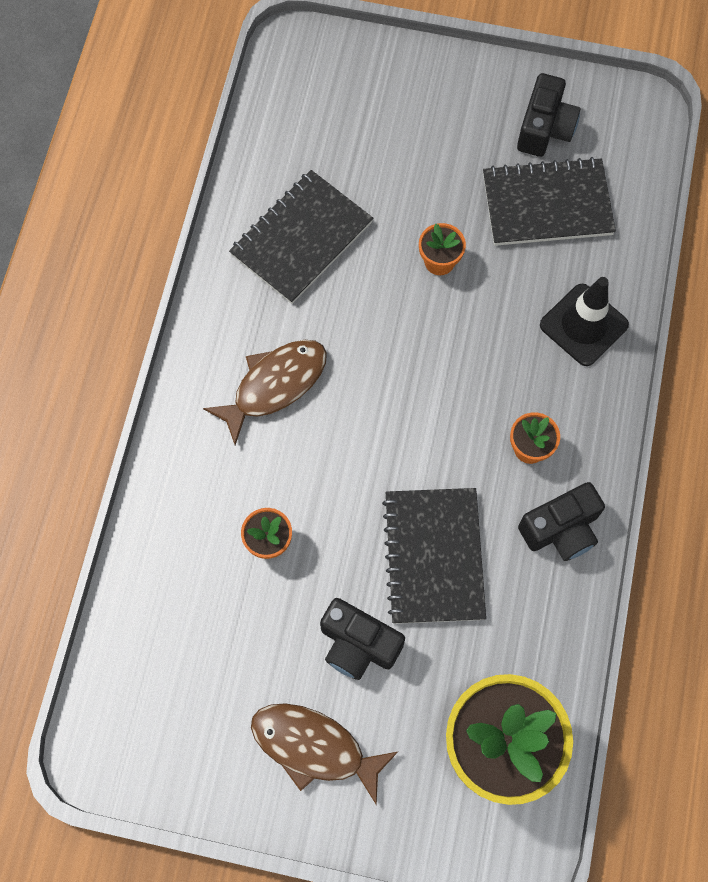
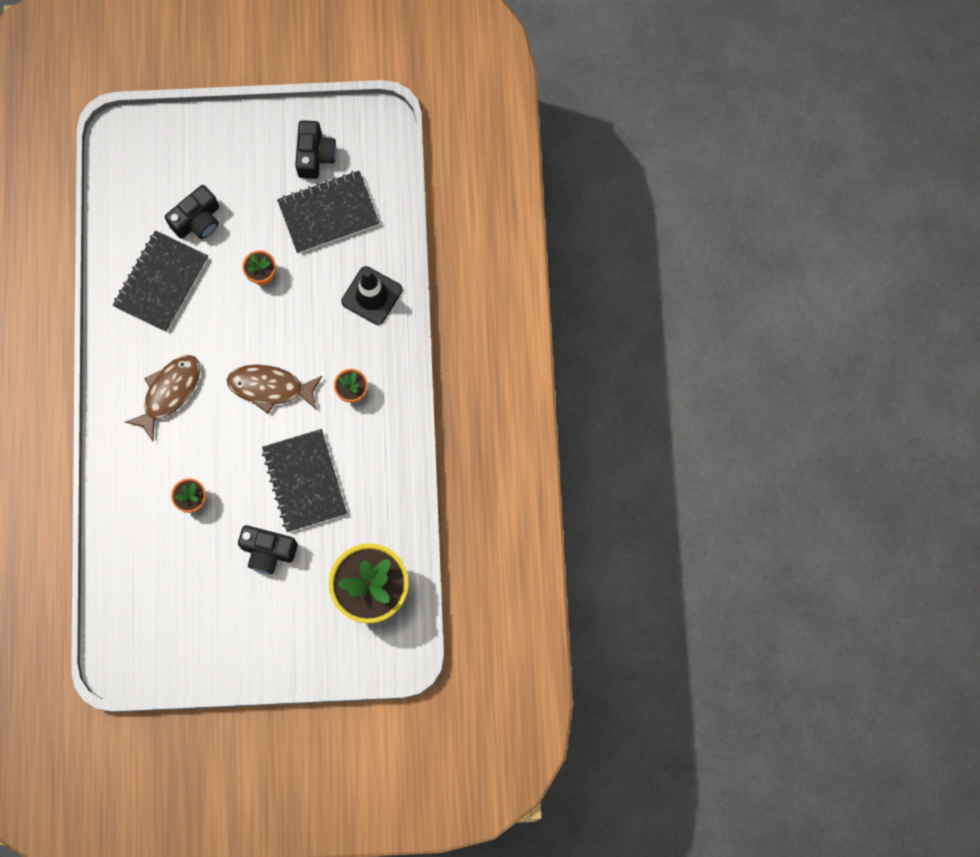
camera: 15 degrees left, 5 degrees up
brown fish [251,703,398,804] -> brown fish moved to [227,364,322,414]
black camera [518,482,605,561] -> black camera moved to [165,185,219,239]

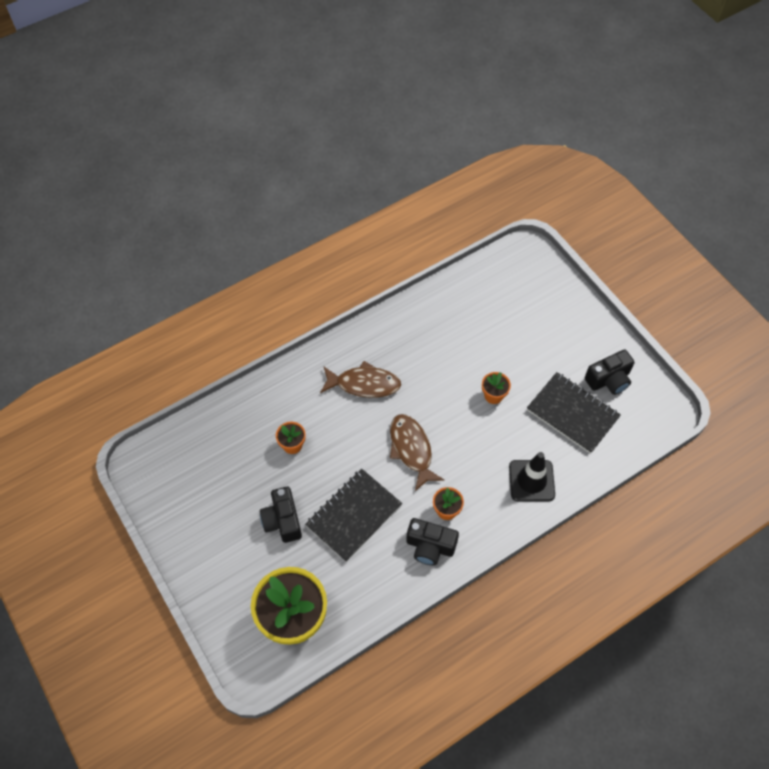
camera: 60 degrees right, 15 degrees down
black notebook [113,230,208,332] -> none
black camera [165,185,219,239] -> black camera moved to [406,518,459,565]

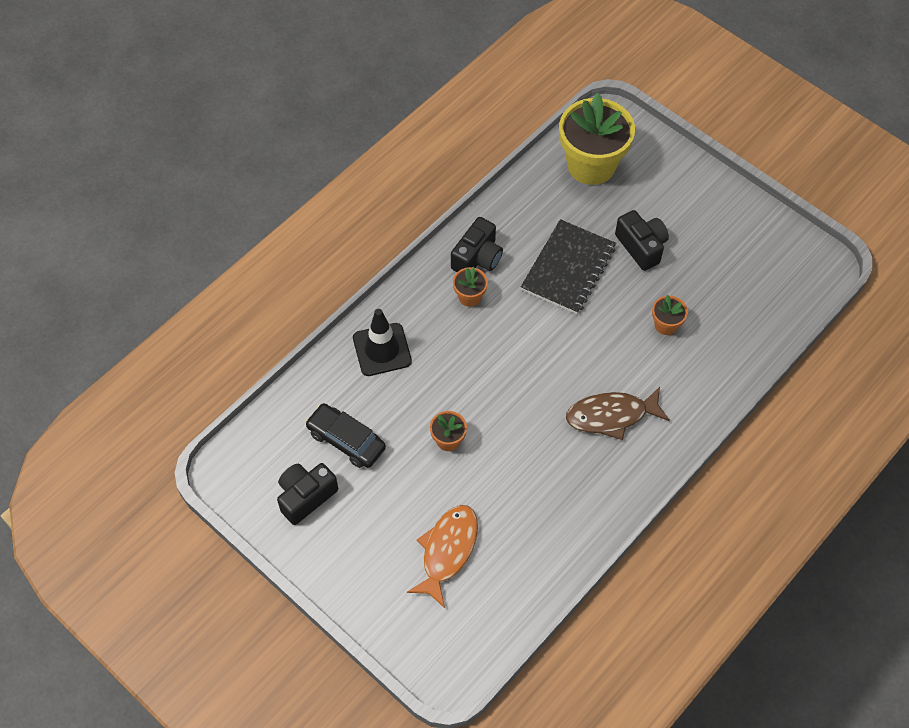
camera: 165 degrees right, 0 degrees up
brown fish [390,414,444,491] -> none
black camera [406,518,459,565] -> black camera turned 120 degrees clockwise [451,217,503,272]
black notebook [527,372,621,454] -> black car [305,403,386,468]
none -> orange fish [407,505,478,608]

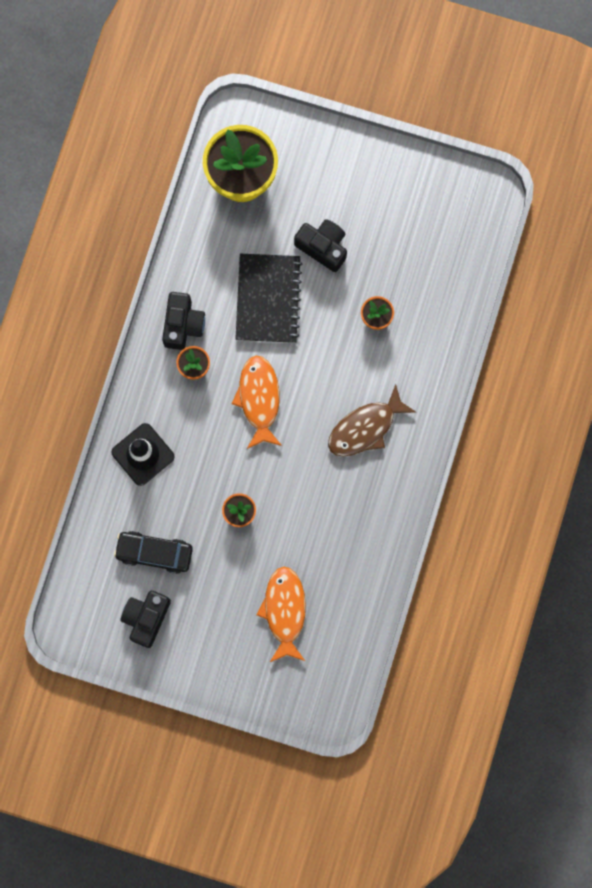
camera: 25 degrees left, 20 degrees up
none -> orange fish [232,356,282,449]

